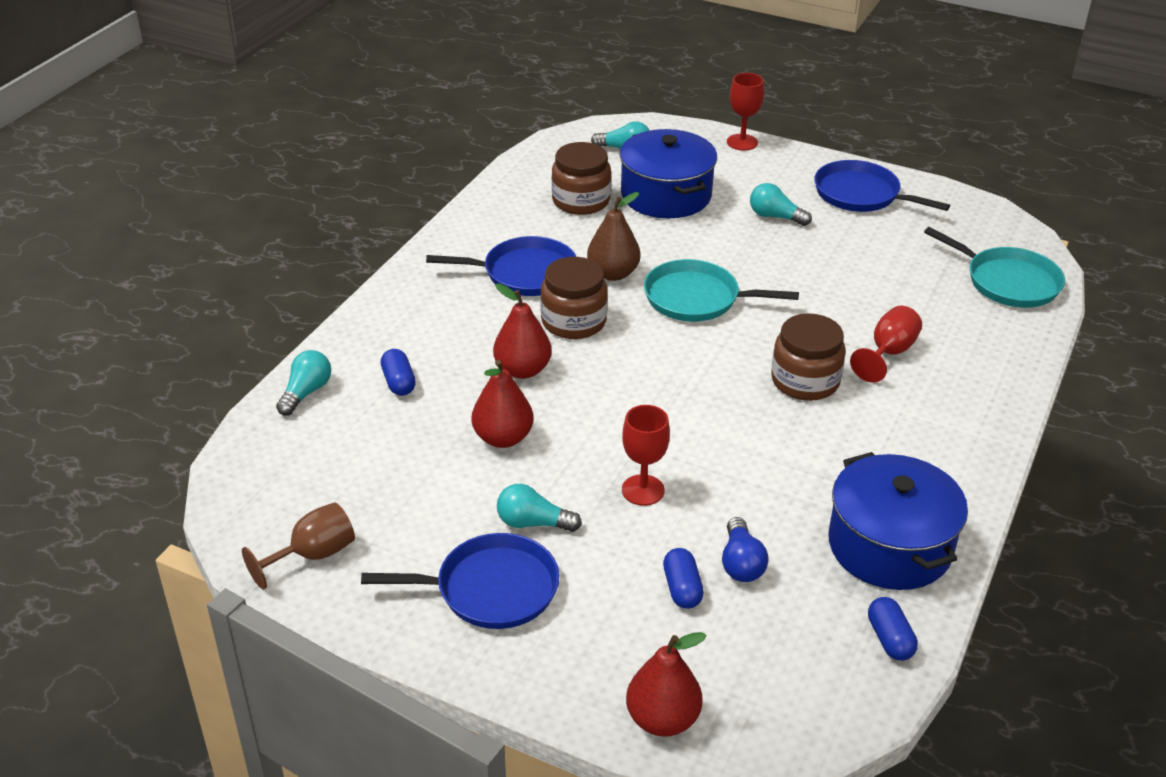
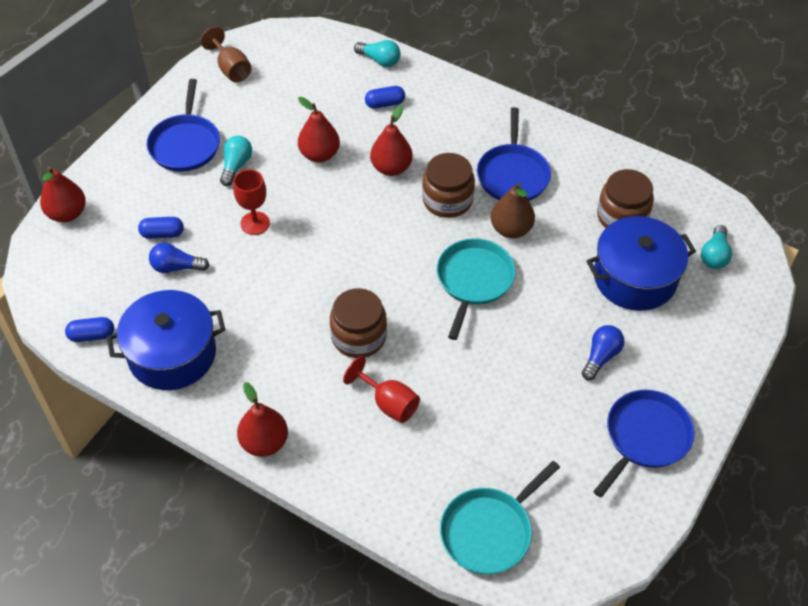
camera: 95 degrees right, 15 degrees up
red goblet [727,73,764,151] -> none
turquoise light bulb [750,183,812,226] -> blue light bulb [582,325,625,380]
none -> red pear [237,382,288,457]

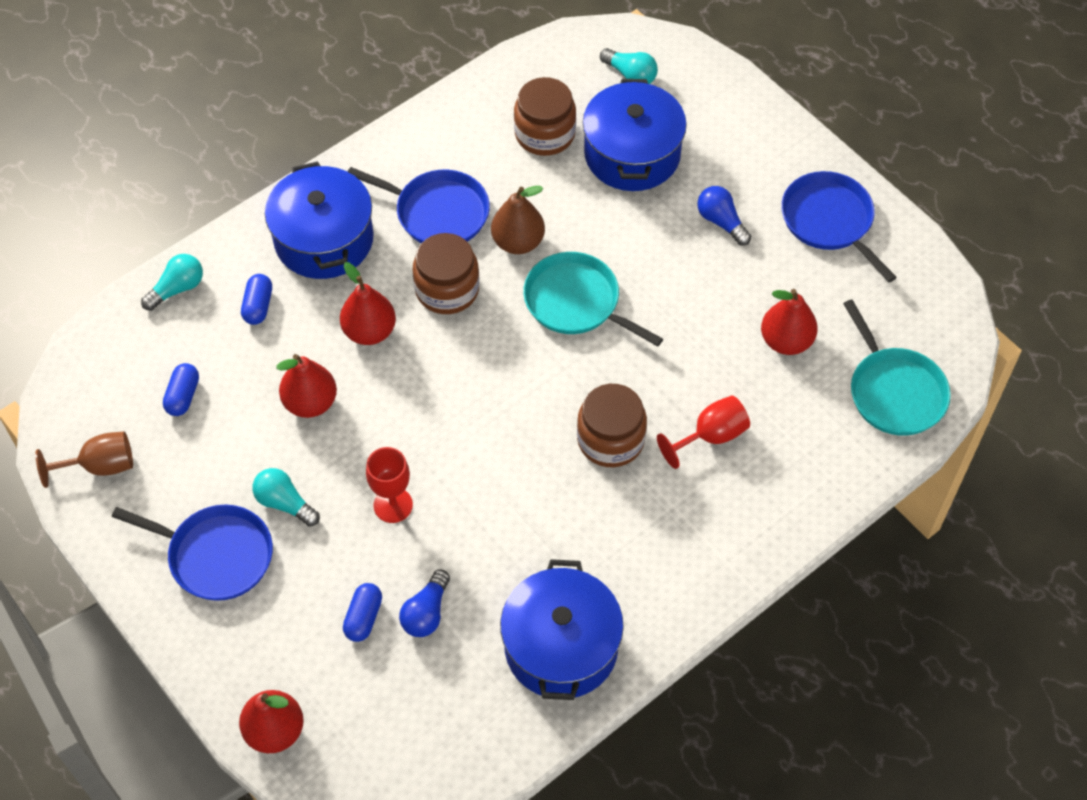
camera: 70 degrees left, 5 degrees up
blue capsule [65,317,114,342] -> blue capsule moved to [163,363,199,416]
red pear [237,382,288,457] -> red pear moved to [761,289,818,355]
none -> blue pot [265,161,374,279]

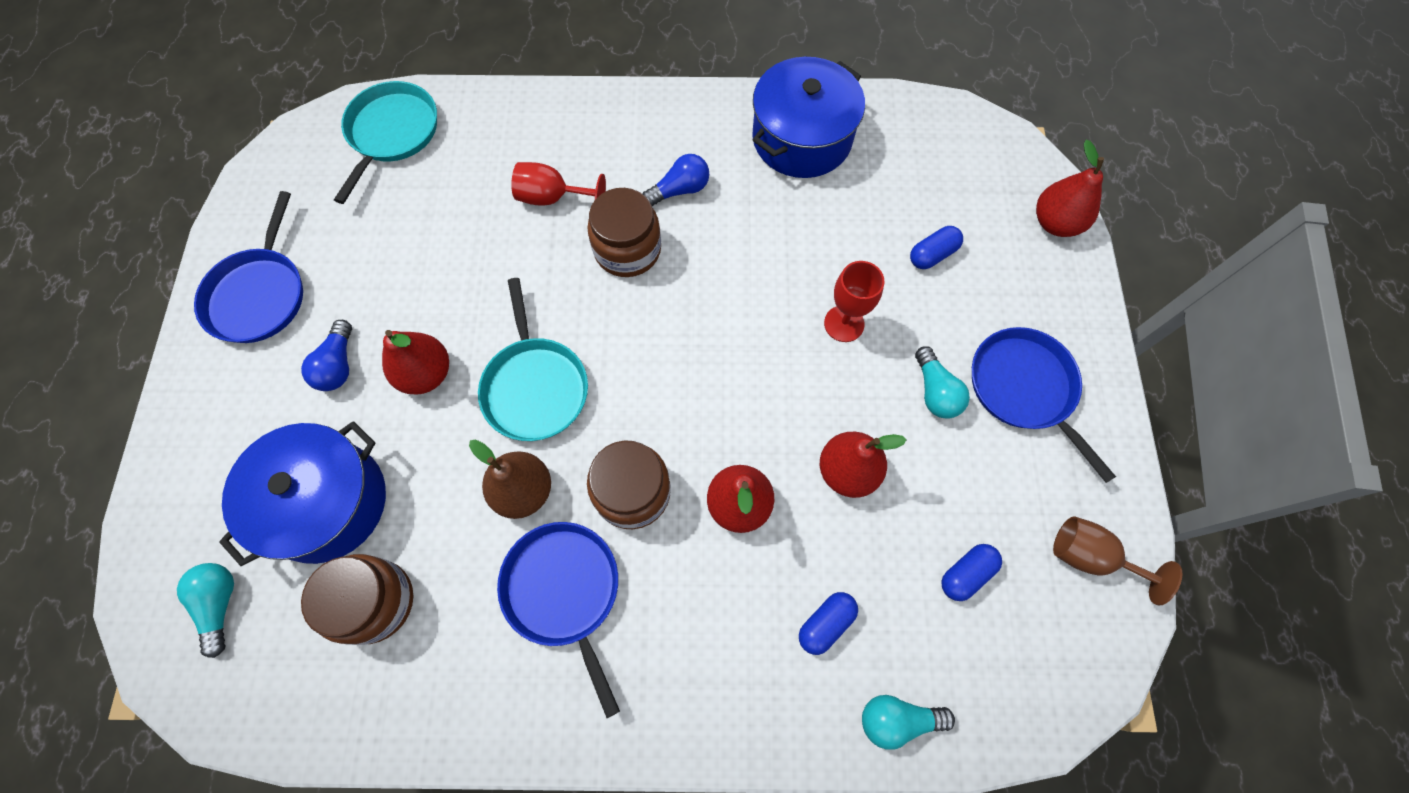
camera: 140 degrees left, 10 degrees up
blue pot [265,161,374,279] -> none
blue light bulb [399,570,450,637] -> blue light bulb moved to [642,154,709,207]
red pear [761,289,818,355] -> red pear moved to [382,330,449,395]

